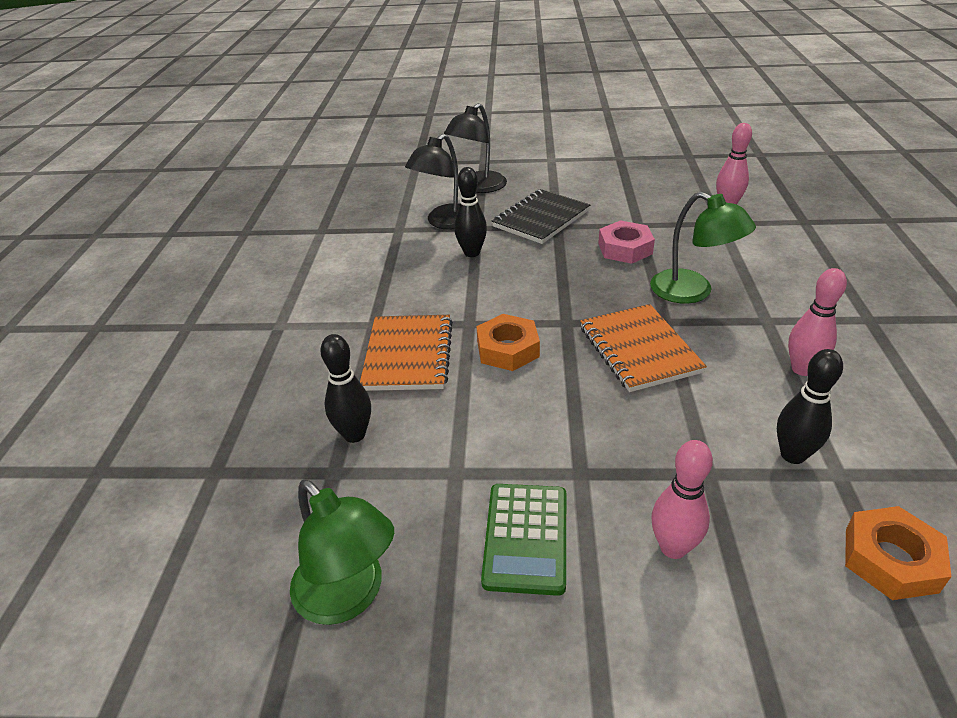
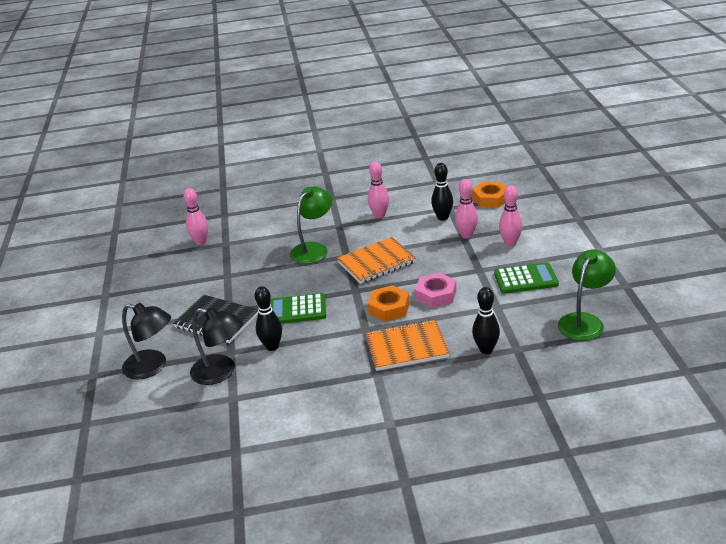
camera: 100 degrees left, 5 degrees down
pink nut [598,220,655,264] -> pink nut moved to [415,272,456,308]
none -> green calculator [270,293,326,324]
none -> pink bowling pin [455,179,478,238]

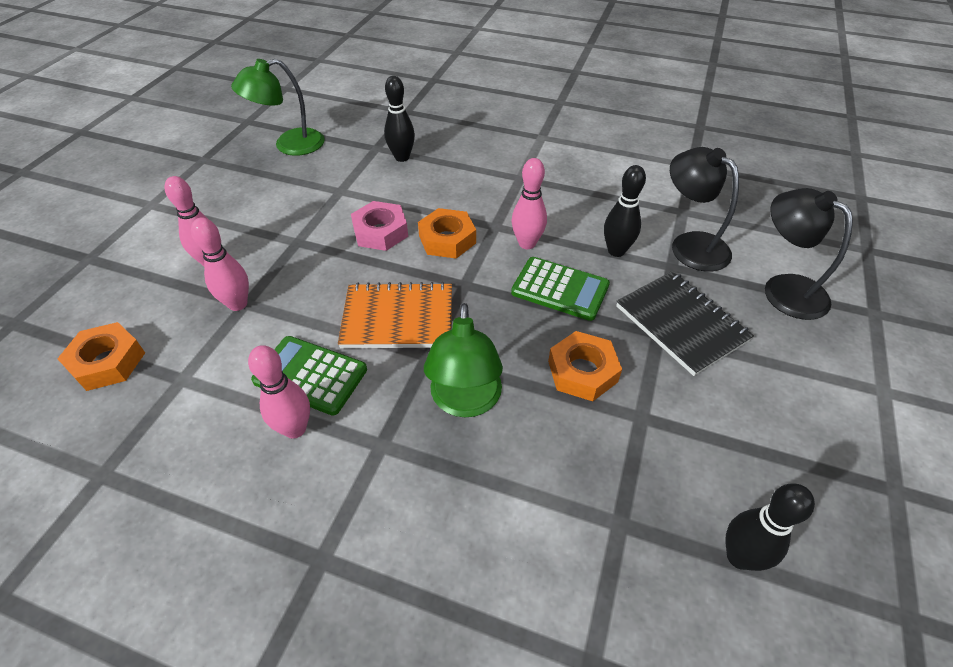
camera: 155 degrees left, 15 degrees up
pink bowling pin [184,188,208,245] -> pink bowling pin moved to [512,158,547,249]
green lamp [290,187,332,264] -> green lamp turned 60 degrees counterclockwise [424,303,503,417]
orange notebook [365,320,449,371] -> none
black bowling pin [431,163,453,221] -> black bowling pin moved to [726,483,815,571]
green calculator [494,262,559,294] -> green calculator moved to [251,336,367,415]
none -> orange nut [548,331,622,401]

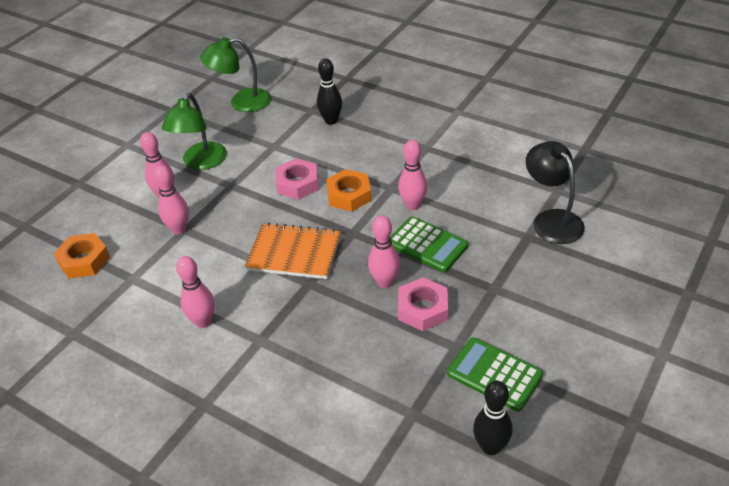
camera: 15 degrees right, 5 degrees down
green calculator [251,336,367,415] -> green calculator moved to [447,337,543,411]
green lamp [424,303,503,417] -> green lamp moved to [162,93,227,170]
orange nut [548,331,622,401] -> pink nut [398,277,448,331]
black bowling pin [604,165,646,257] -> none
black notebook [616,271,754,376] -> none
black lamp [765,188,853,320] -> none
none -> pink bowling pin [368,216,400,288]

